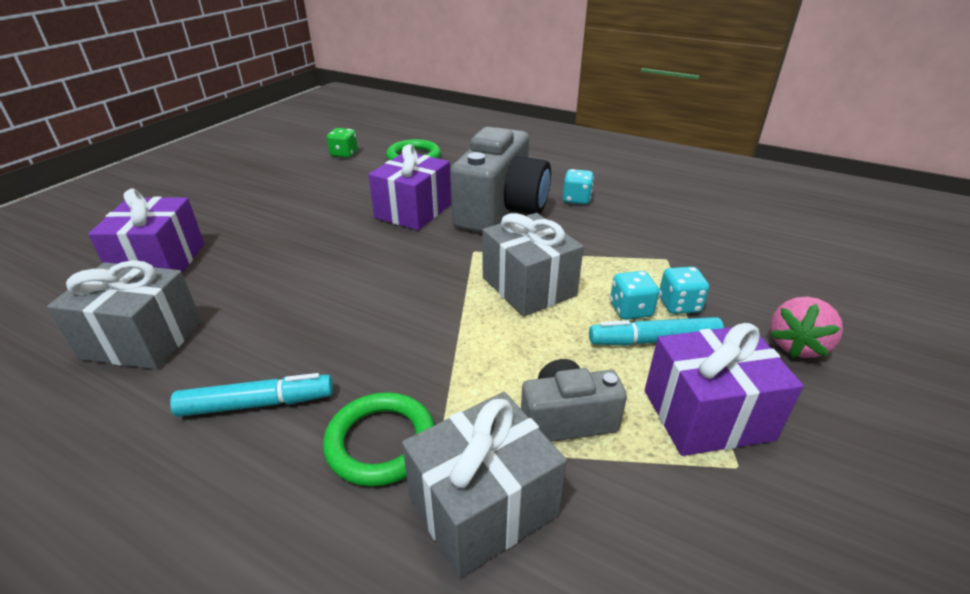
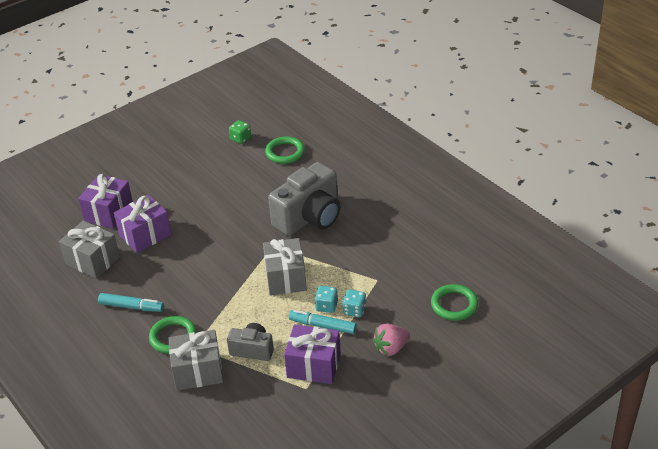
camera: 25 degrees right, 5 degrees up
purple gift [368,144,451,230] -> purple gift moved to [114,195,171,253]
turquoise dice [563,169,594,204] -> none
none -> green ring [431,284,478,321]

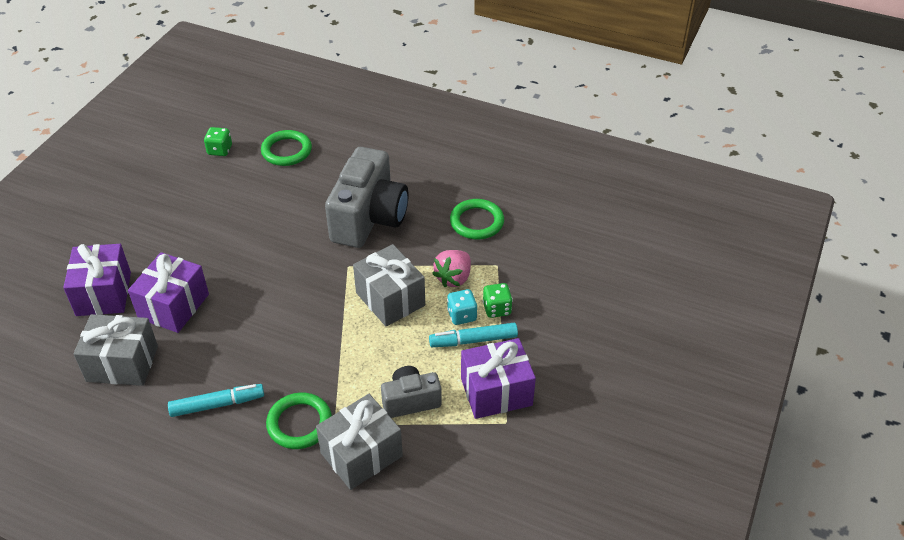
camera: 30 degrees left, 5 degrees up
turquoise dice [342,289,367,317] -> green dice [483,283,513,318]
pink strawberry [373,324,410,356] -> pink strawberry moved to [432,250,471,287]
green ring [431,284,478,321] -> green ring moved to [450,199,504,239]

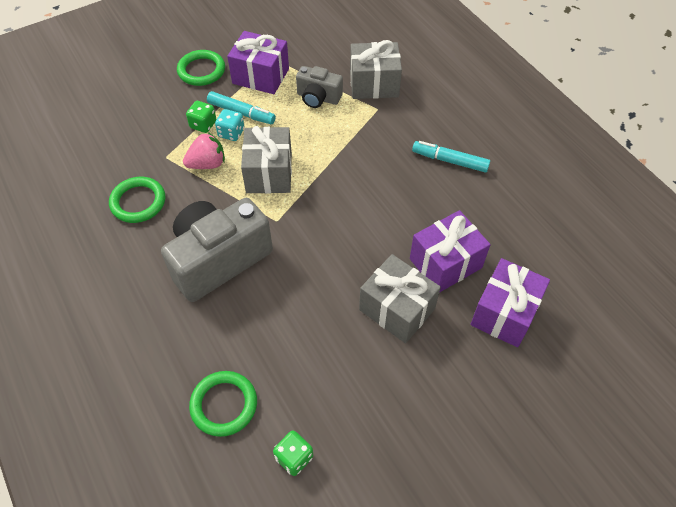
camera: 145 degrees left, 10 degrees up
grey gift [73,314,158,386] -> grey gift moved to [359,254,441,343]
green ring [266,393,332,449] -> green ring moved to [177,50,225,86]

